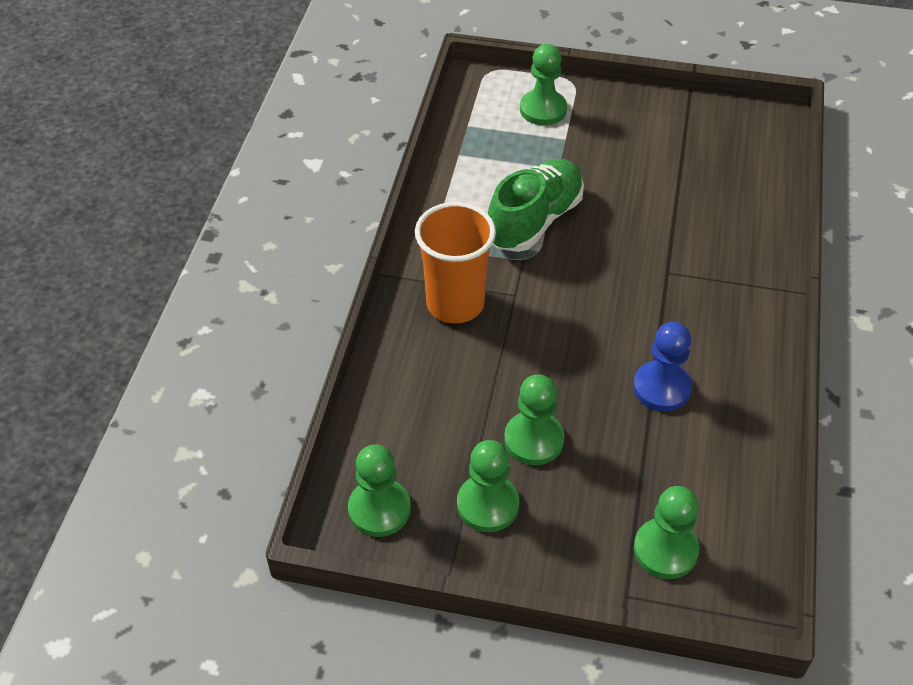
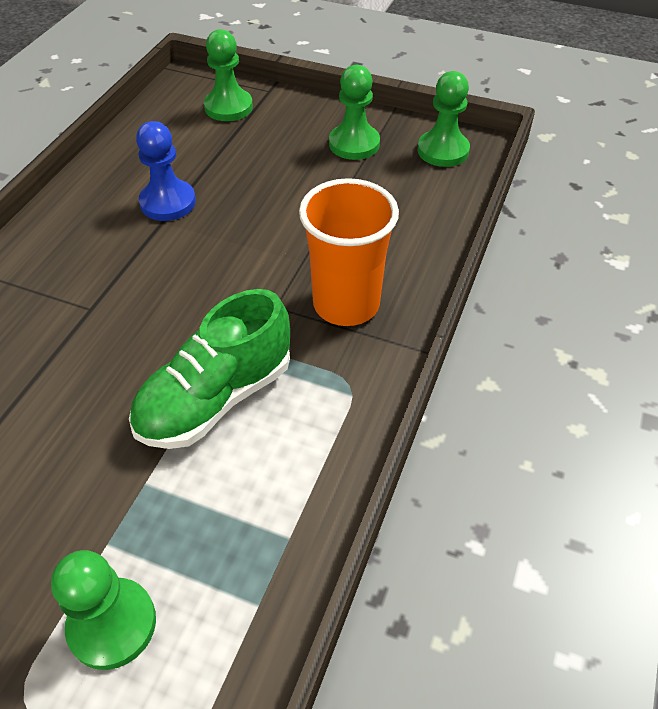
camera: 170 degrees left, 0 degrees up
green pawn [504,374,564,465] -> none

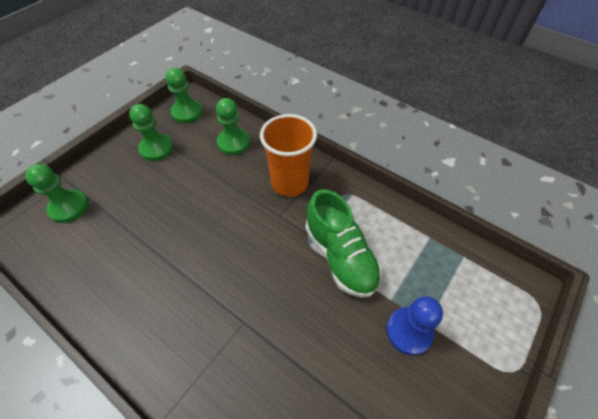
camera: 75 degrees left, 5 degrees up
green pawn [51,550,156,670] -> green pawn moved to [216,98,250,155]
blue pawn [136,121,196,221] -> blue pawn moved to [386,296,443,355]

